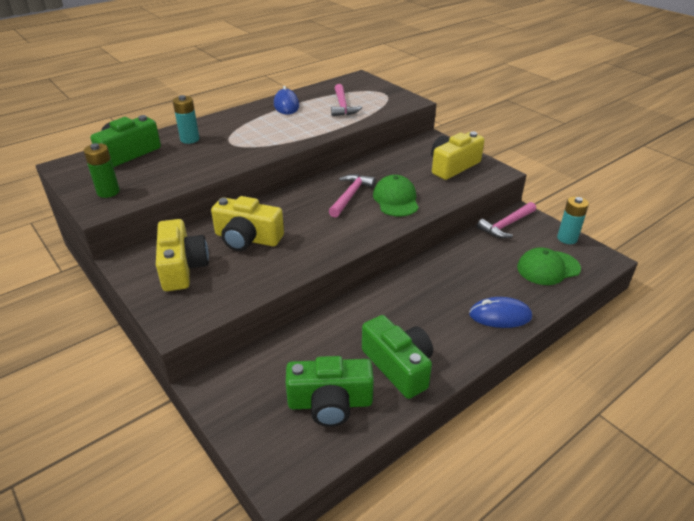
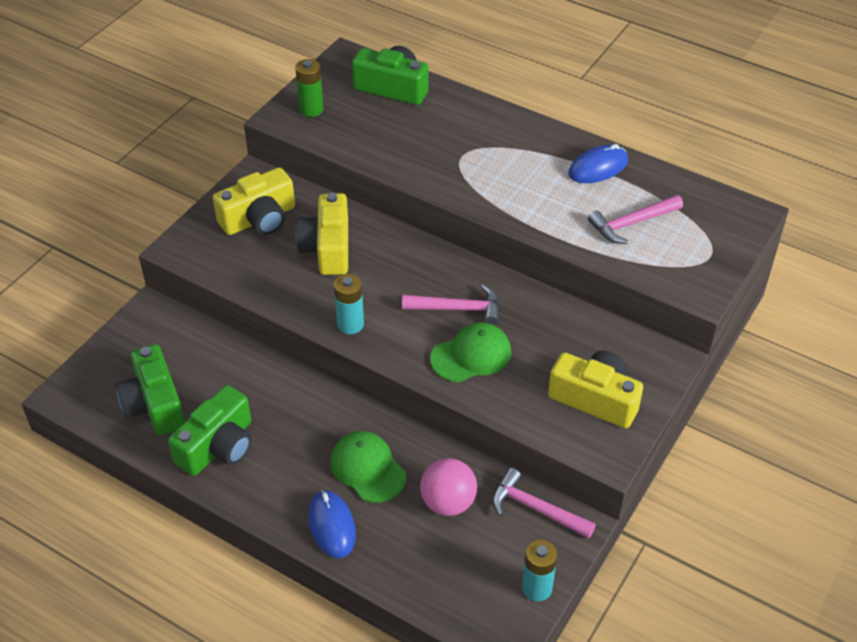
camera: 70 degrees right, 10 degrees up
turquoise battery [173,95,199,144] -> turquoise battery moved to [334,274,364,334]
green cap [517,248,581,285] -> green cap moved to [330,431,406,503]
none -> pink ball [420,458,477,516]

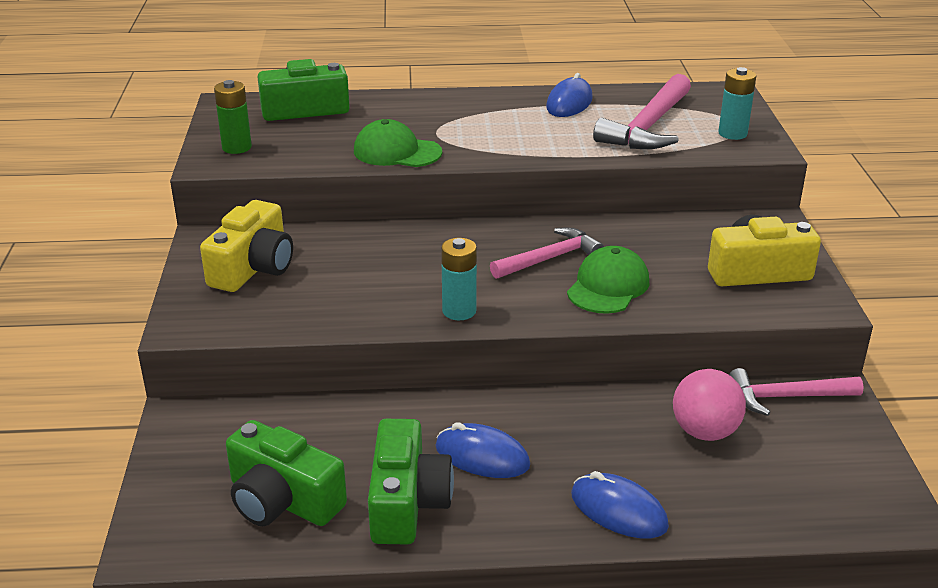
camera: 35 degrees left, 15 degrees down
yellow camera [295,193,348,275] -> none
green cap [330,431,406,503] -> green cap moved to [354,119,442,167]
turquoise battery [522,540,558,601] -> turquoise battery moved to [718,67,756,140]
pink hammer [588,195,683,244] -> pink hammer [593,74,691,149], size x1.51
none -> blue mouse [435,422,530,478]

